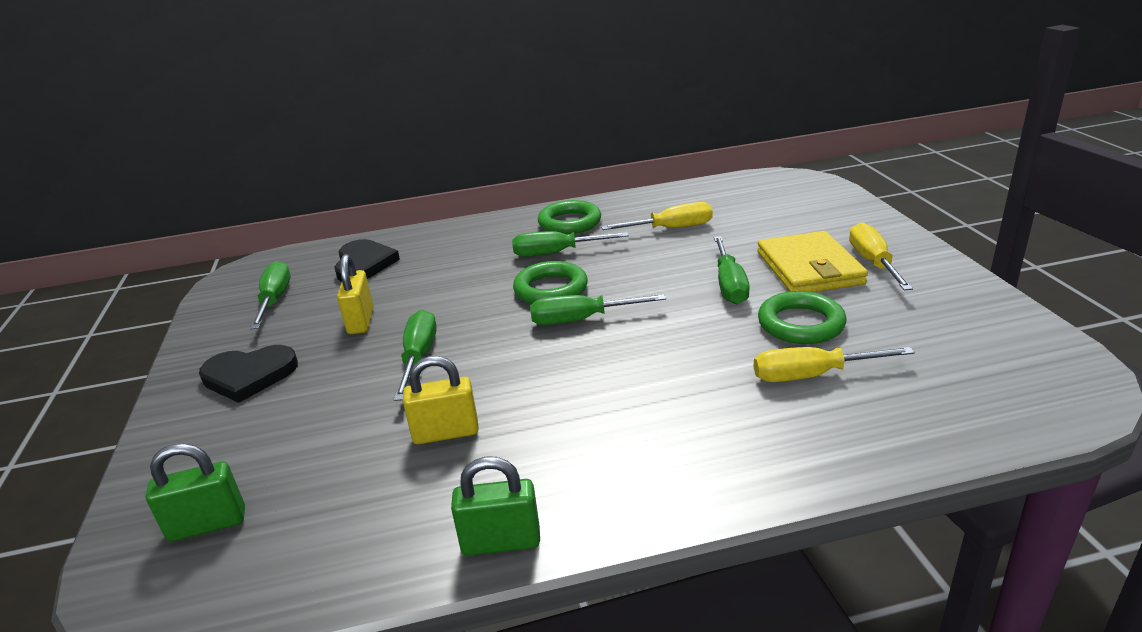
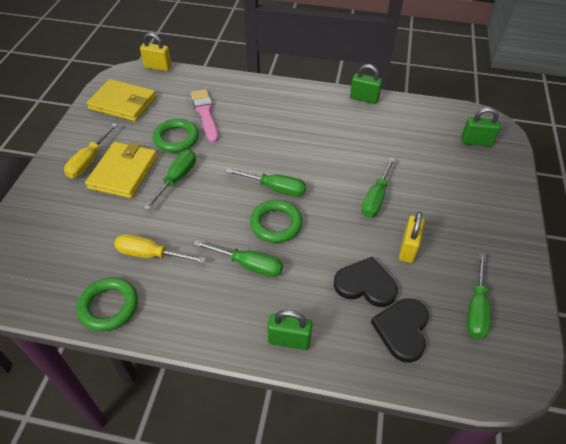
camera: 160 degrees left, 20 degrees up
black heart [199,345,298,403] -> black heart moved to [334,257,398,307]
yellow padlock [403,356,479,444] -> yellow padlock moved to [140,33,172,71]
green ring [538,200,601,234] -> green ring moved to [77,277,138,331]
yellow screwdriver [754,347,915,382] -> pink brush [191,89,218,142]
none -> yellow wallet [87,79,157,122]
none -> green padlock [267,310,313,350]

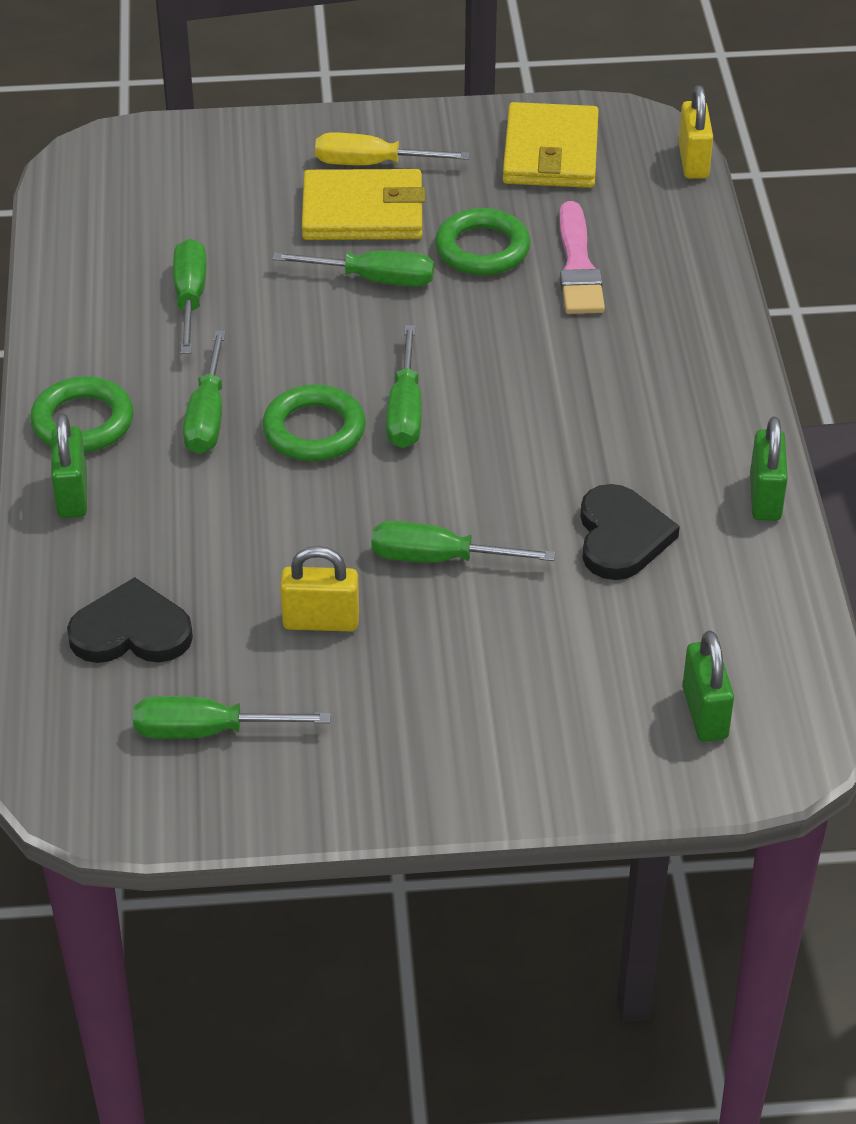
camera: 75 degrees right, 5 degrees down
green ring [77,277,138,331] -> green ring moved to [30,376,134,452]
yellow screwdriver [114,234,206,263] -> green screwdriver [173,239,207,354]
pink brush [191,89,218,142] -> pink brush turned 120 degrees clockwise [560,201,605,314]
black heart [334,257,398,307] -> black heart moved to [580,484,680,580]

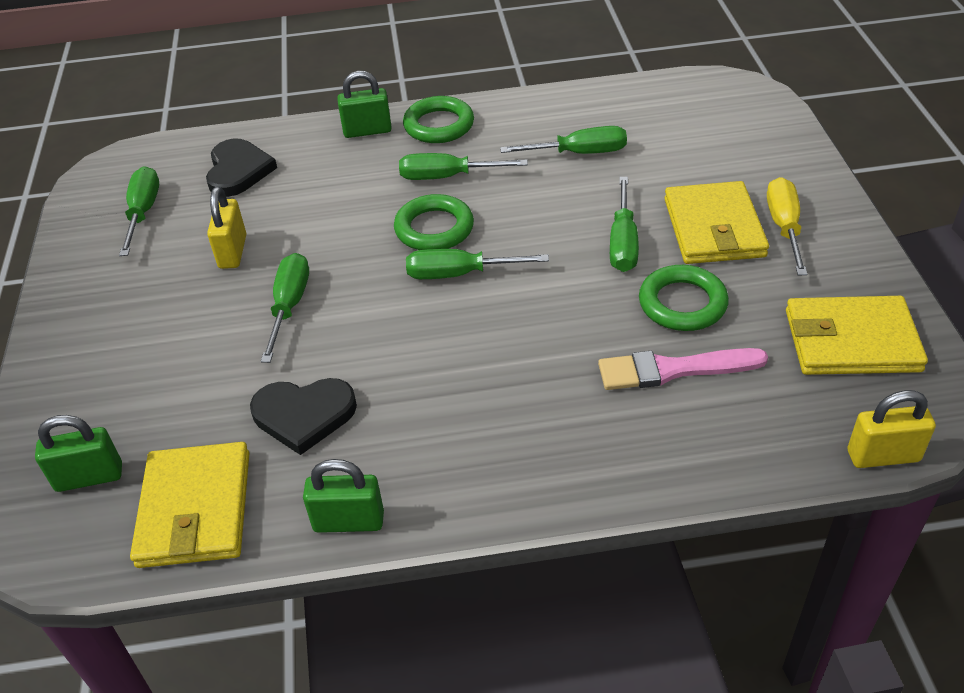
camera: 90 degrees right, 0 degrees up
none -> yellow wallet [130,442,250,568]

